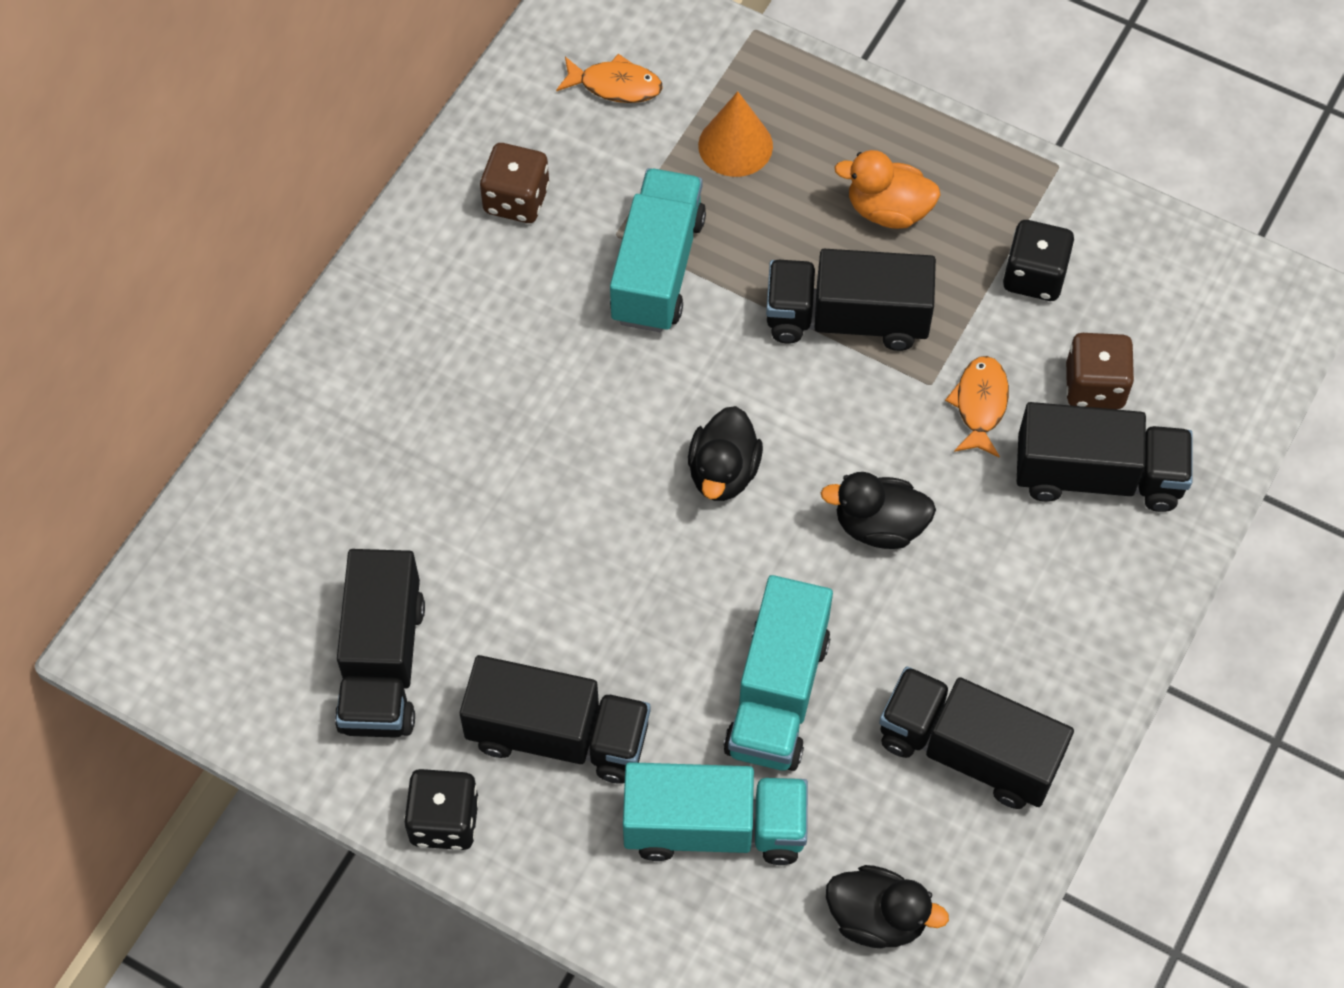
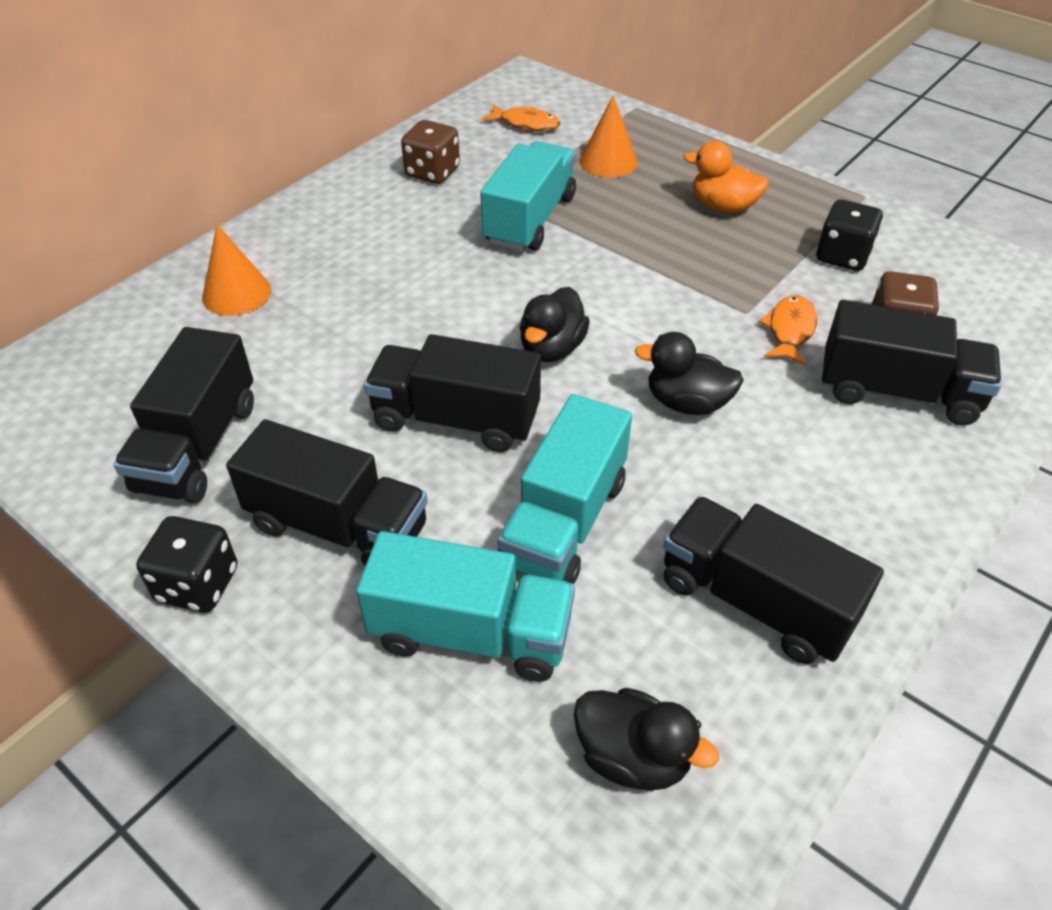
camera: 10 degrees right, 15 degrees down
black truck [766,249,936,351] -> black truck moved to [364,334,541,452]
none -> orange cone [202,224,271,316]

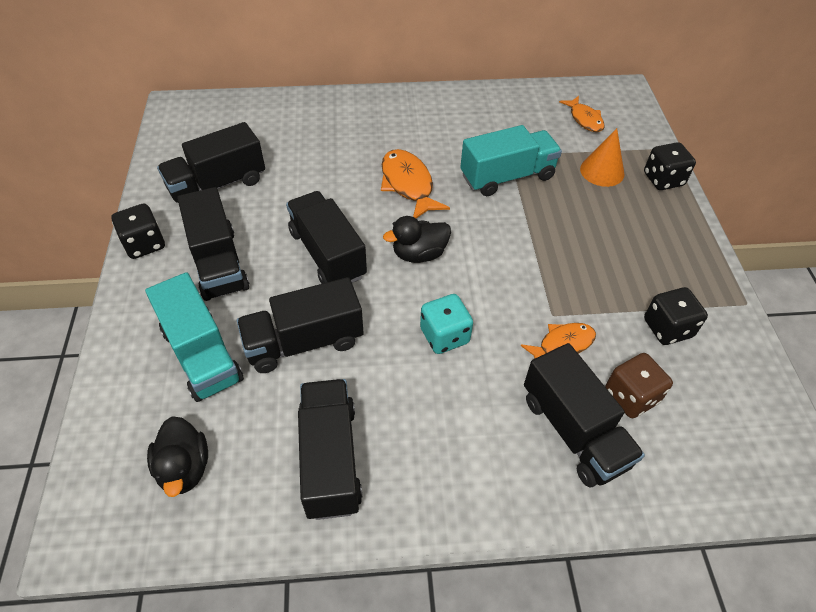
camera: 45 degrees right, 5 degrees up
orange cone [202,224,271,316] -> none
brown dice [401,120,460,184] -> none
turquoise truck [498,394,632,584] -> black truck [237,277,364,373]
black duck [635,332,744,415] -> turquoise dice [420,294,473,354]
orange duck [683,141,769,213] -> none
none -> orange fish [381,149,450,218]
none -> black dice [644,142,696,190]

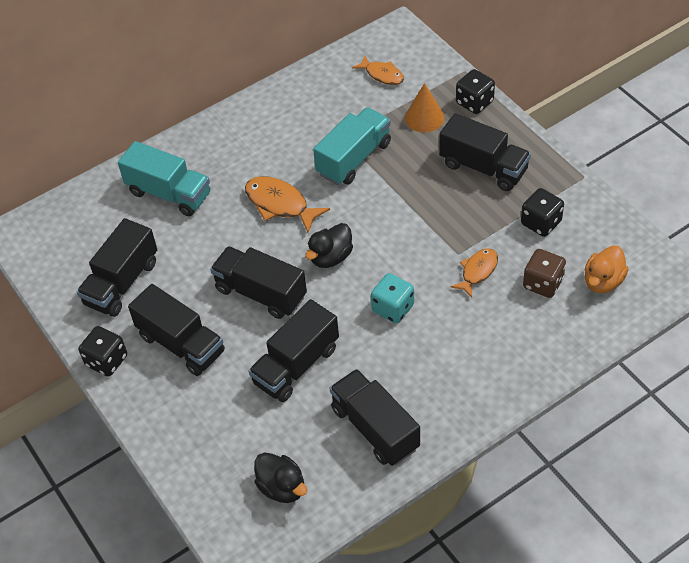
camera: 25 degrees left, 0 degrees up
turquoise truck [145,272,244,402] -> turquoise truck moved to [118,141,210,216]
black truck [524,343,645,487] -> black truck moved to [439,113,531,191]
none -> orange duck [585,246,628,293]

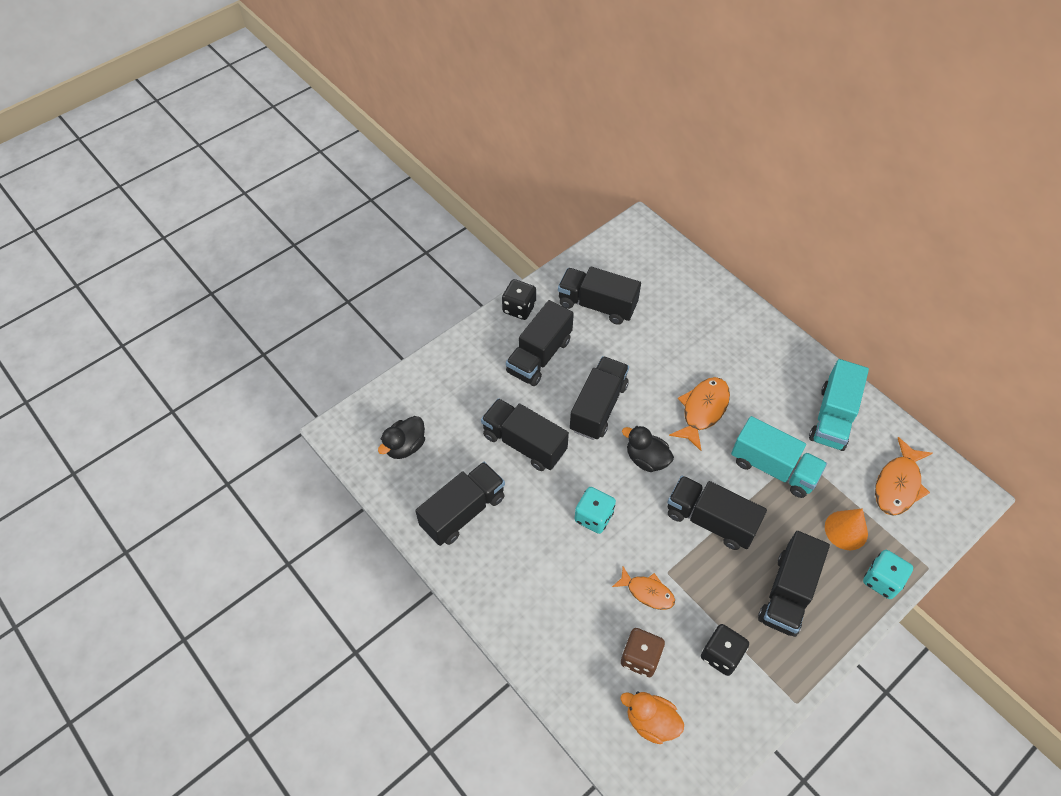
camera: 80 degrees right, 5 degrees up
turquoise truck [118,141,210,216] -> turquoise truck moved to [809,359,869,451]
orange fish [352,56,404,85] -> orange fish [875,437,932,516], size x1.53
black dice [456,69,495,114] -> turquoise dice [863,550,913,599]
none -> black truck [667,476,767,550]

